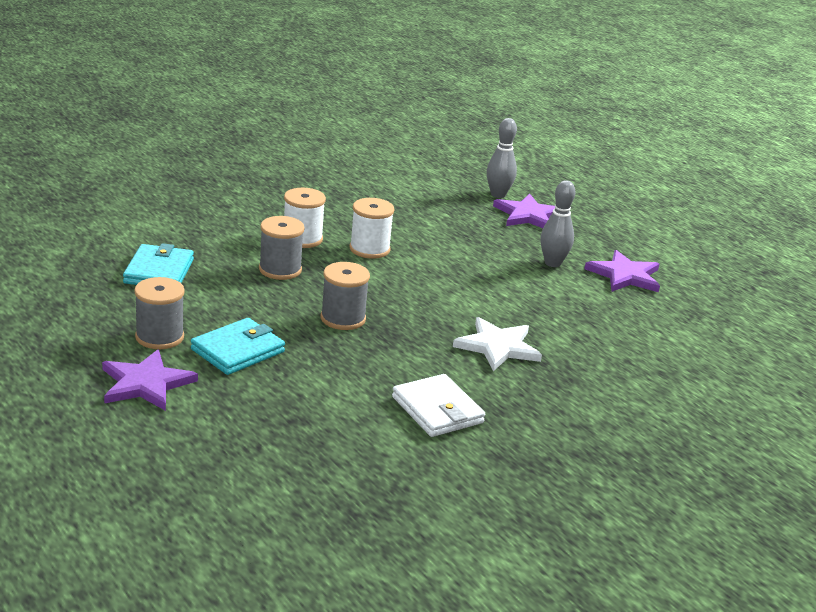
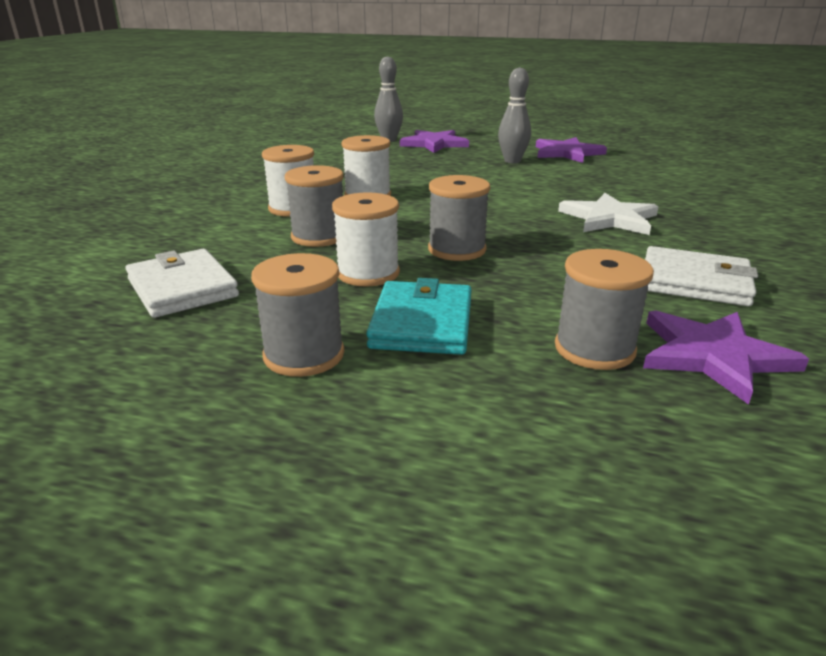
camera: 35 degrees left, 0 degrees up
purple star [102,350,198,411] -> purple star moved to [643,310,809,405]
turquoise wallet [123,243,194,285] -> white wallet [125,249,239,318]
none -> white spool [332,192,400,287]
none -> grey spool [555,249,654,370]

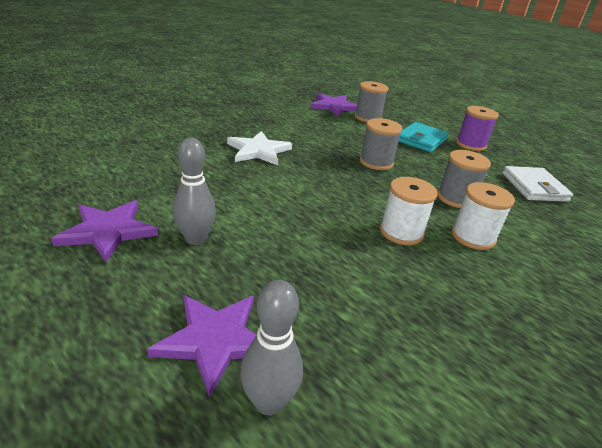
camera: 155 degrees left, 5 degrees up
grey spool [251,253,344,377] -> purple spool [456,106,499,151]
white spool [332,192,400,287] -> none
white wallet [645,246,758,306] -> none

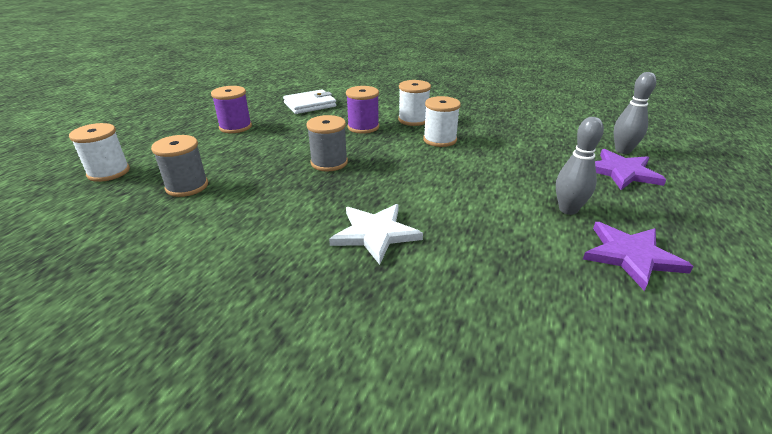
camera: 110 degrees left, 0 degrees up
purple star [310,93,357,117] -> none
turquoise wallet [398,122,449,152] -> none
grey spool [438,150,491,208] -> purple spool [346,86,379,134]
none -> white spool [69,123,130,182]

